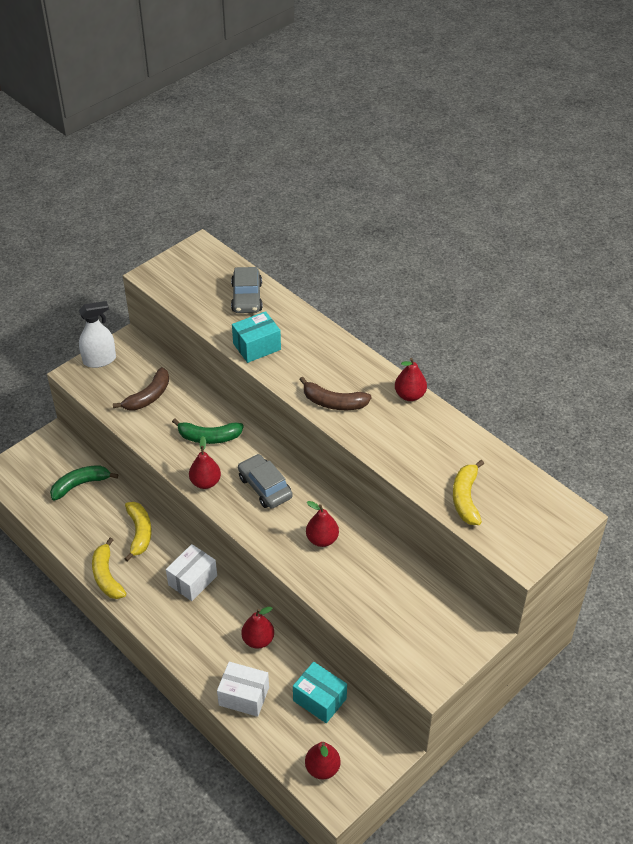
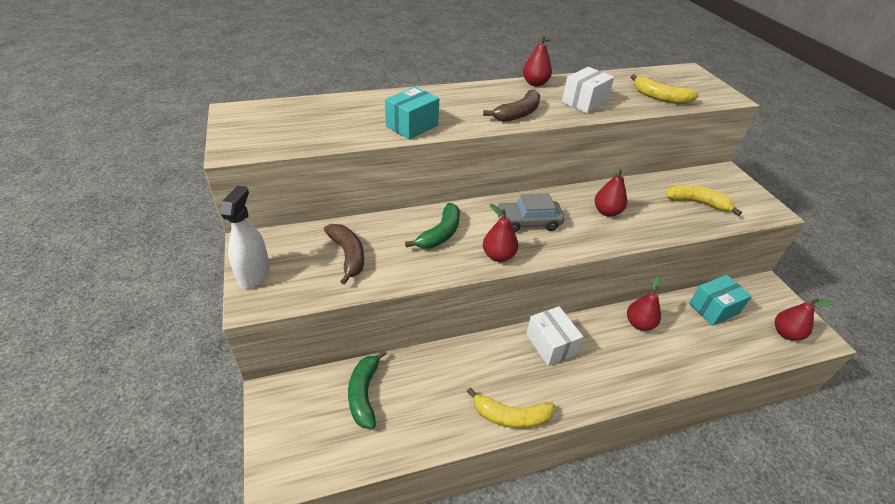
camera: 65 degrees left, 5 degrees down
yellow banana [124,502,152,562] -> yellow banana moved to [665,185,742,216]
white box [217,662,269,717] -> white box moved to [562,67,614,113]
grey car [231,267,263,313] -> none
turquoise box [232,311,281,363] -> turquoise box turned 45 degrees clockwise [385,86,439,139]

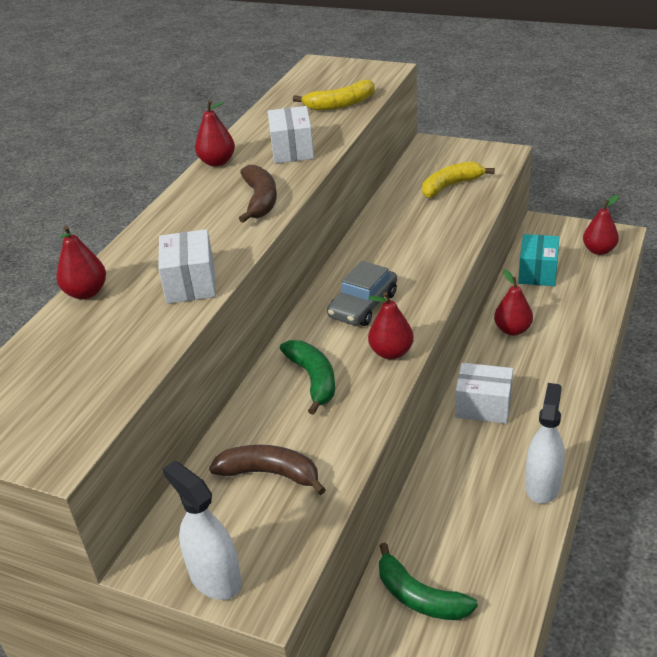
camera: 45 degrees left, 5 degrees down
turquoise box [385,86,439,139] -> white box [158,229,216,304]
yellow banana [467,387,555,429] -> white spray bottle [525,383,565,504]
red pear [594,169,627,217] -> red pear moved to [56,226,106,299]

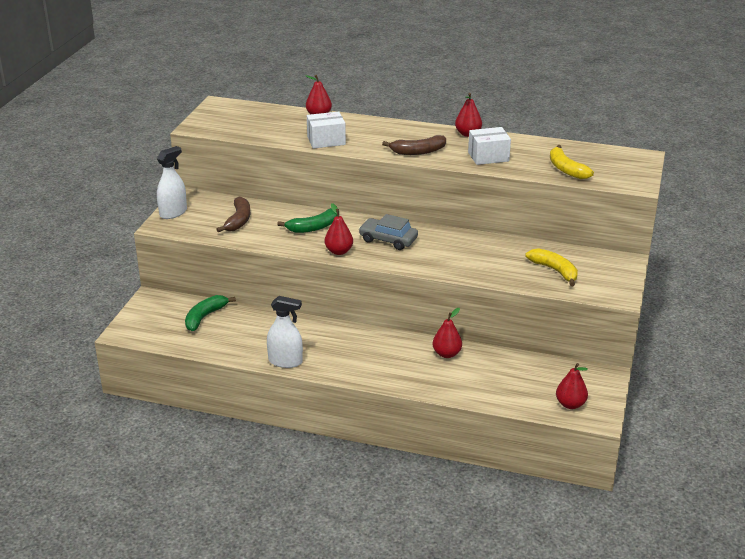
camera: 80 degrees right, 5 degrees down
white box [455,363,513,424] -> none
turquoise box [518,234,559,286] -> none

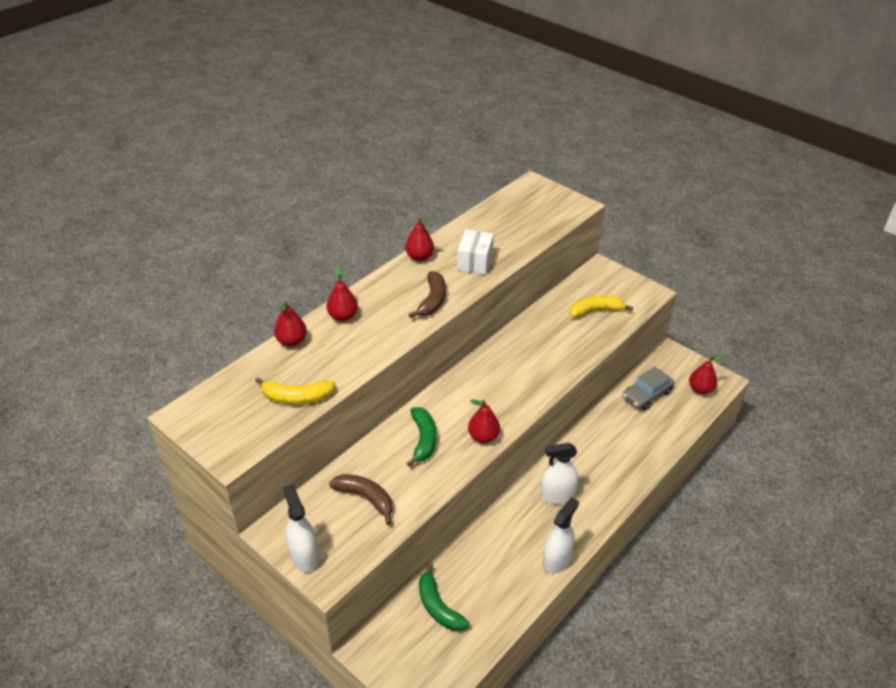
camera: 65 degrees left, 10 degrees up
white box [307,112,346,149] -> none
grey car [359,214,418,250] -> grey car moved to [622,366,674,410]
red pear [432,308,462,358] -> red pear moved to [326,266,358,321]
yellow banana [550,145,594,179] -> yellow banana moved to [255,377,335,404]
none -> white spray bottle [540,443,579,504]

